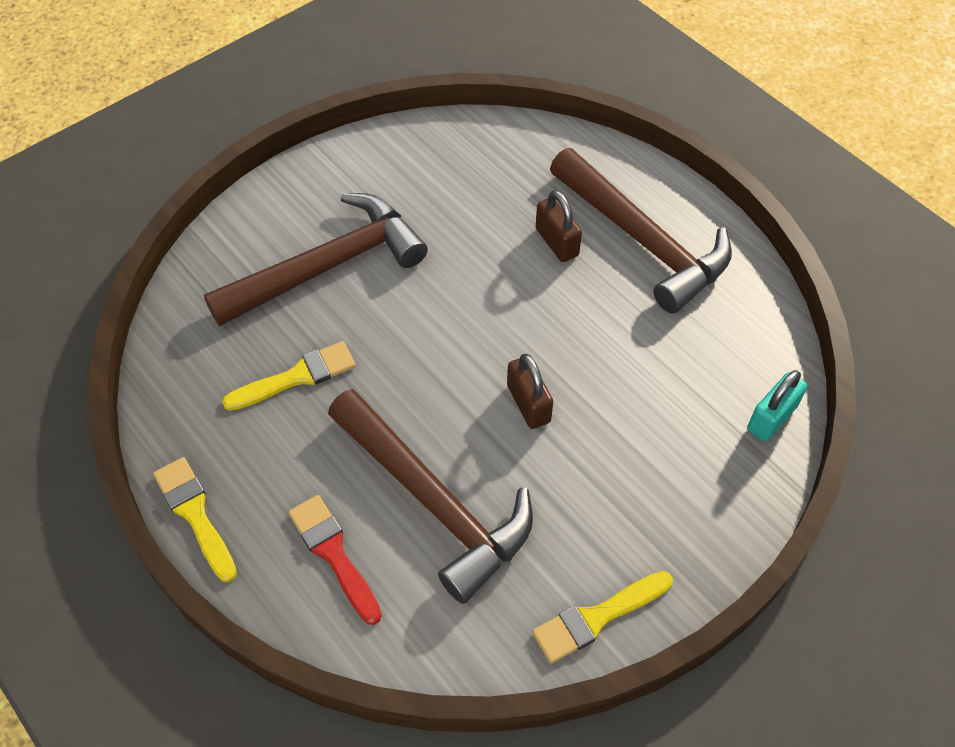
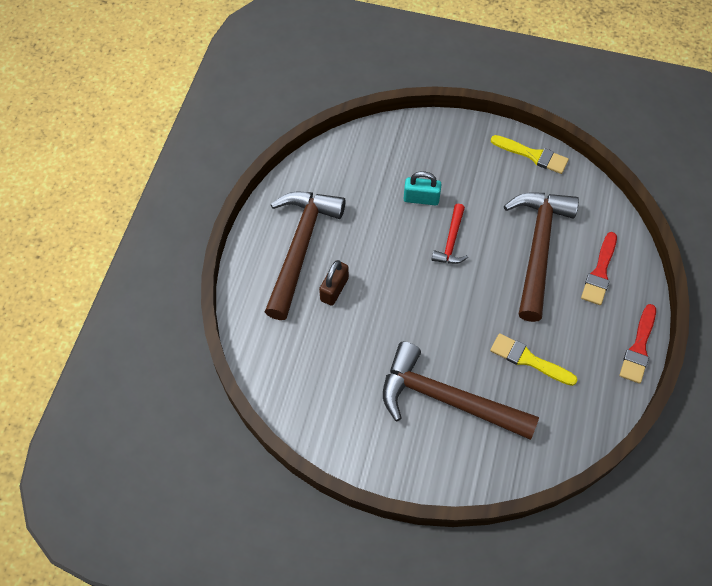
camera: 125 degrees left, 5 degrees up
yellow brush [153,457,237,582] -> red brush [620,304,656,384]
brown padlock [507,354,553,429] -> red hammer [431,204,468,264]
turquoise padlock [747,370,807,441] -> turquoise padlock moved to [404,171,441,206]

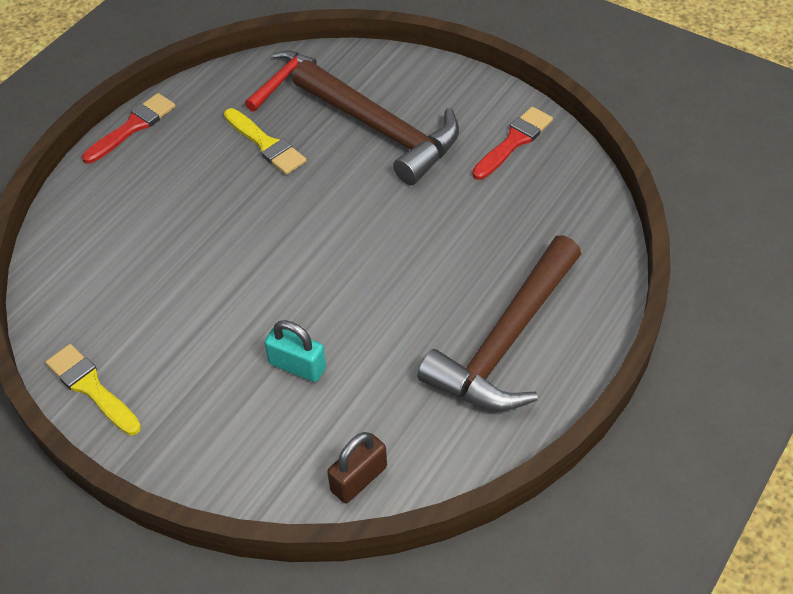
camera: 160 degrees left, 10 degrees down
brown padlock [319,260,349,306] -> brown padlock moved to [327,432,387,503]
red hammer [431,204,468,264] -> red hammer moved to [245,51,317,111]
brown hammer [504,192,579,322] -> none
red brush [581,232,617,305] -> red brush moved to [472,107,553,180]

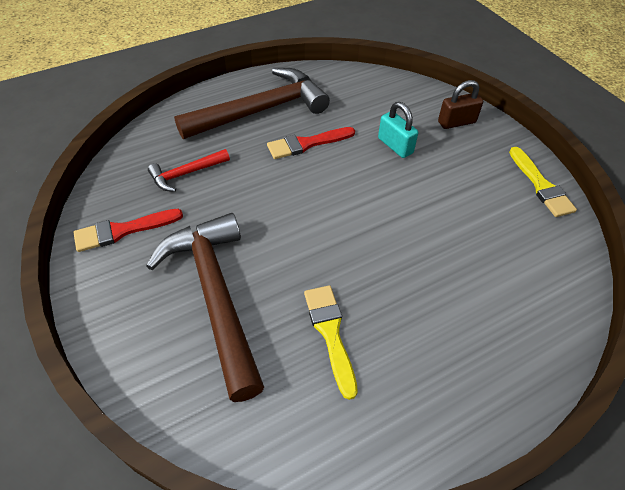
camera: 155 degrees left, 0 degrees up
red brush [82,93,176,164] -> red brush moved to [267,127,355,159]
red hammer [245,51,317,111] -> red hammer moved to [148,149,230,192]
brown padlock [327,432,387,503] -> brown padlock moved to [438,80,483,129]

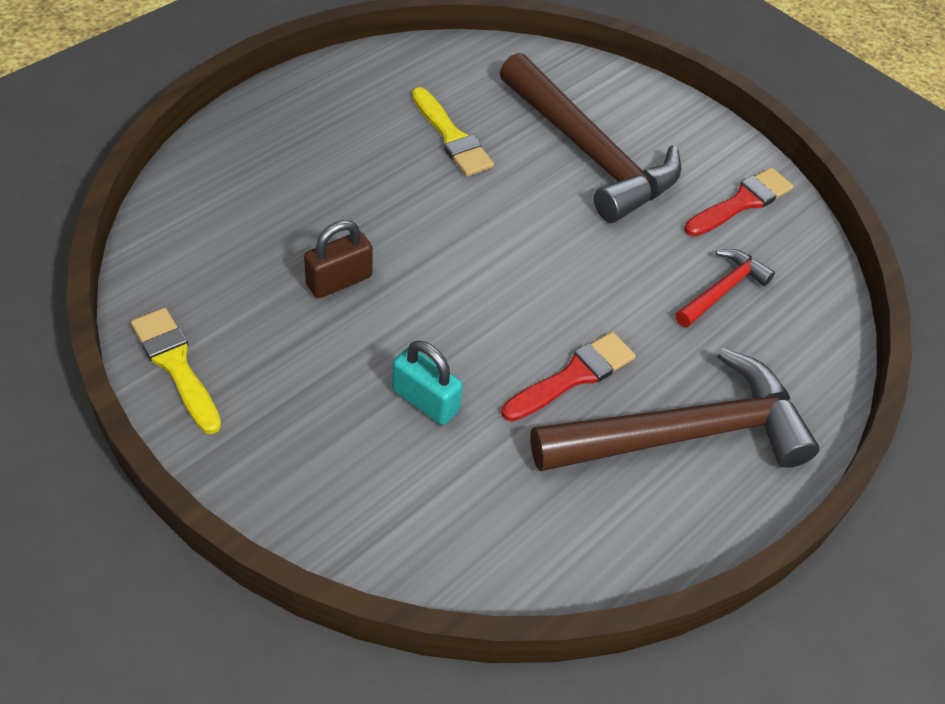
camera: 160 degrees right, 0 degrees up
brown hammer [174,68,330,139] -> brown hammer turned 150 degrees counterclockwise [530,348,819,471]
brown padlock [438,80,483,129] -> brown padlock moved to [304,220,373,298]

